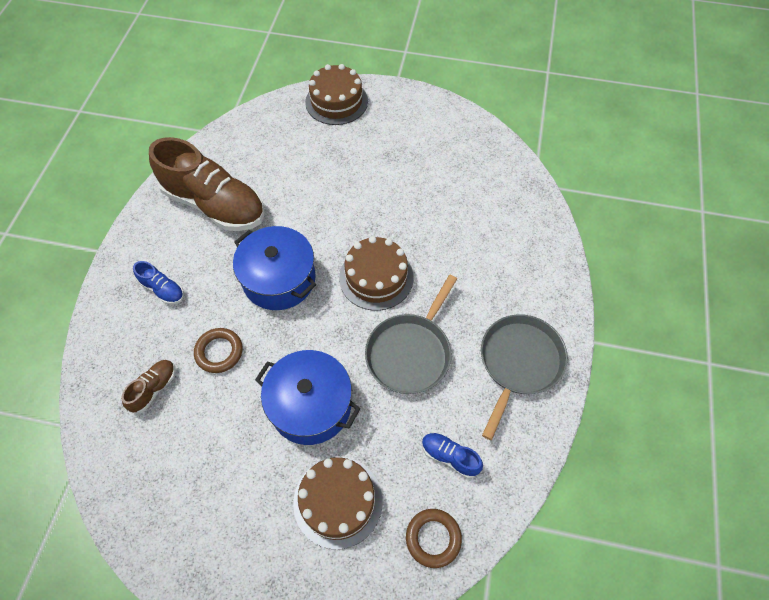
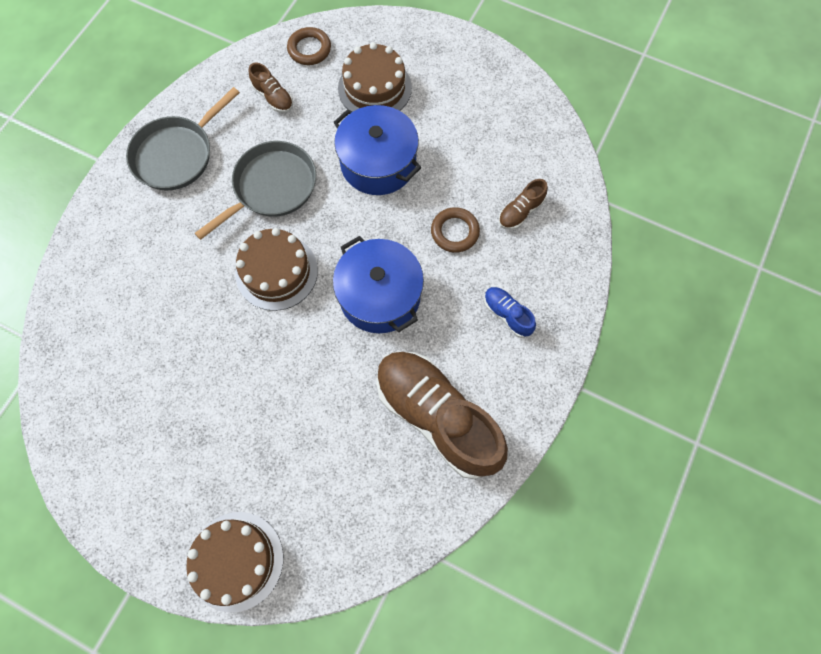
camera: 165 degrees left, 10 degrees up
blue shoe [422,433,483,478] -> brown shoe [249,62,293,113]

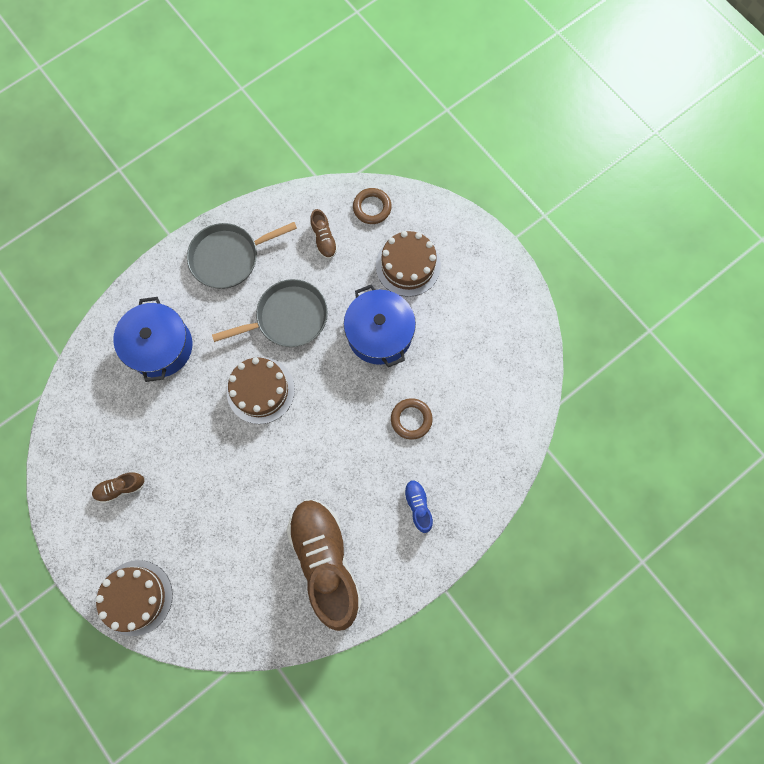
camera: 25 degrees right, 5 degrees up
blue pot [333,236,424,333] -> blue pot moved to [113,297,192,382]
brown shoe [499,179,548,230] -> brown shoe moved to [92,472,145,503]

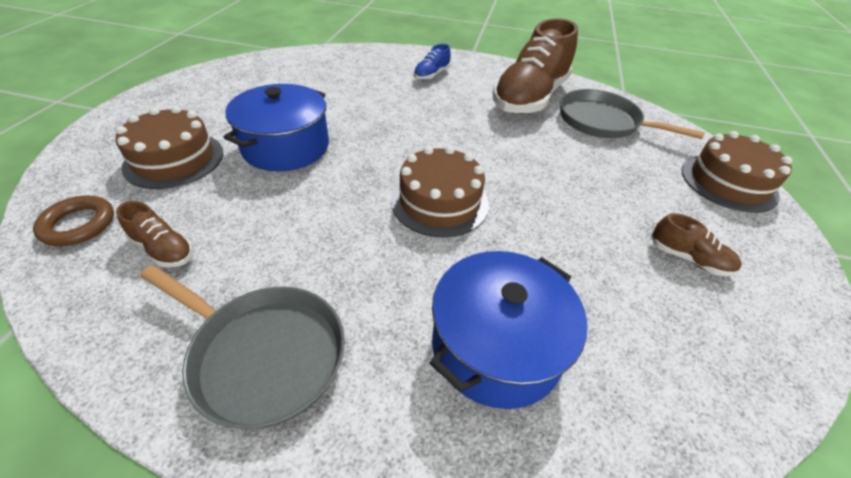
camera: 130 degrees left, 30 degrees down
grey pan [212,279,328,347] -> grey pan moved to [560,89,705,139]
brown shoe [310,209,338,259] -> brown shoe turned 90 degrees clockwise [116,201,193,268]
brown ring [391,398,433,440] -> none

